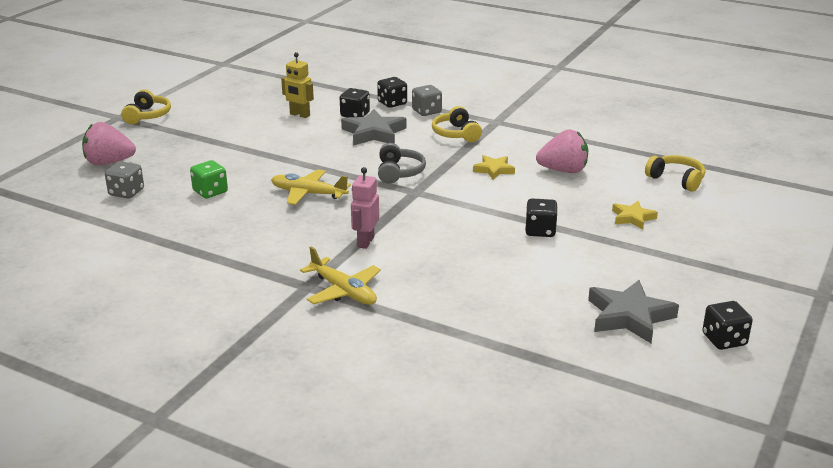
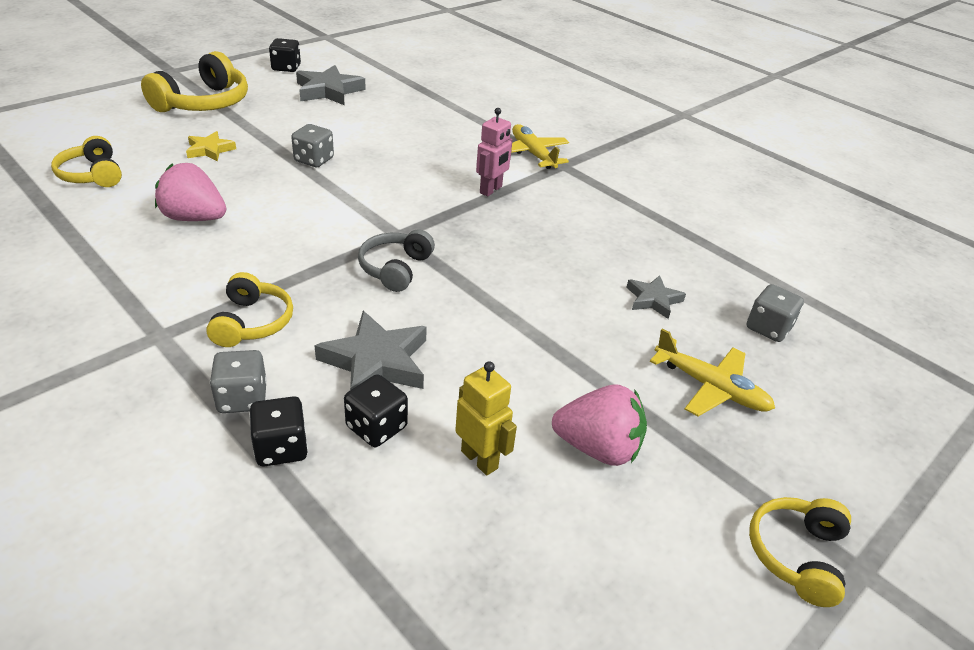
camera: 165 degrees left, 10 degrees up
pink strawberry [82,122,136,165] -> pink strawberry moved to [552,385,647,466]
green dice [190,160,228,198] -> grey star [626,275,686,319]
yellow plane [271,169,351,205] -> yellow plane moved to [650,328,775,416]
yellow star [473,155,515,180] -> none
black dice [525,198,558,237] -> grey dice [291,124,334,167]
none -> yellow headphones [141,51,248,112]

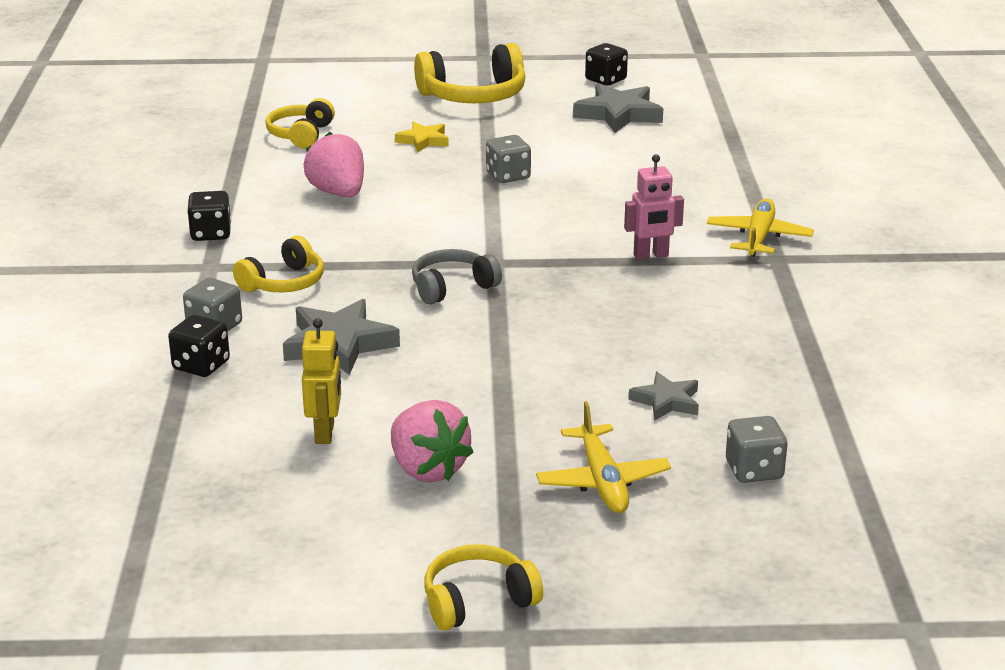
camera: 45 degrees right, 10 degrees down
black dice [344,374,408,447] -> black dice moved to [187,191,231,241]

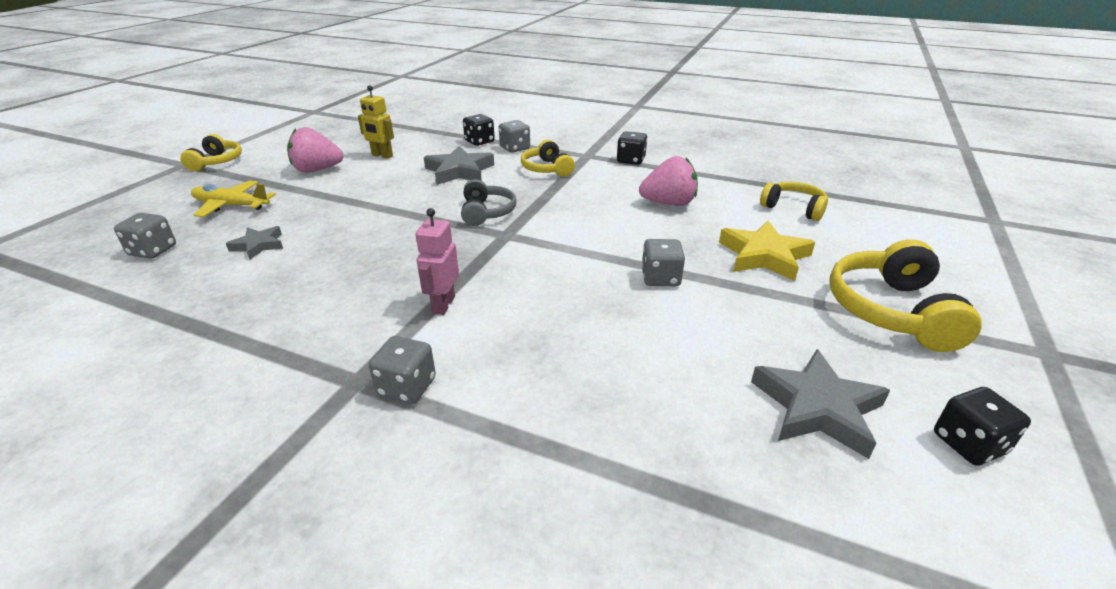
camera: 115 degrees right, 5 degrees up
yellow star [395,122,449,153] -> yellow star [719,221,815,281], size x1.69
yellow plane [707,199,814,257] -> grey dice [369,336,436,404]

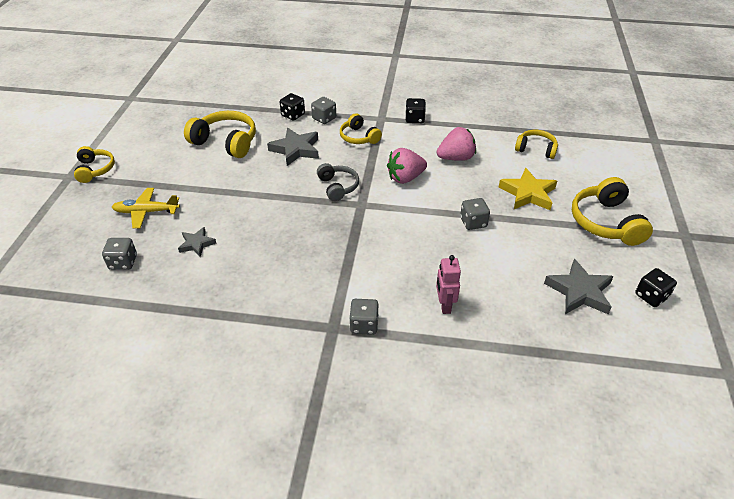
camera: 15 degrees left, 10 degrees up
pink strawberry [287,127,344,173] -> pink strawberry moved to [387,148,427,184]
yellow robot [358,85,394,159] -> yellow headphones [184,111,256,158]
pink robot [416,208,459,315] -> pink robot moved to [436,255,461,314]

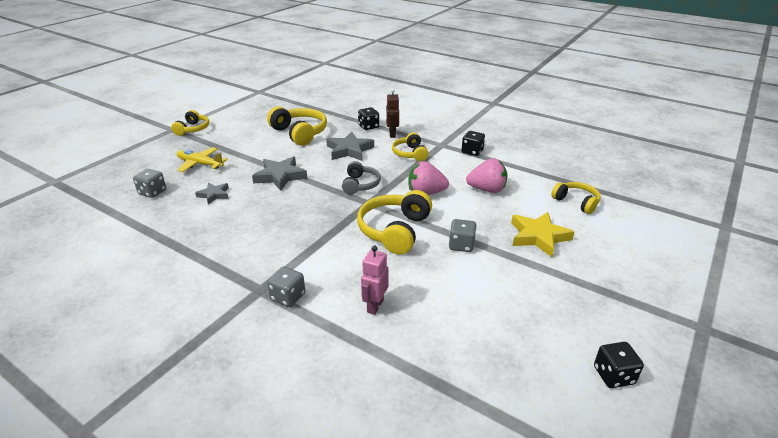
camera: 25 degrees right, 10 degrees down
grey dice [311,97,336,124] -> brown robot [386,89,399,138]
grey star [544,259,614,314] -> grey star moved to [252,156,307,191]
yellow headphones [572,177,653,246] -> yellow headphones moved to [357,190,432,255]

